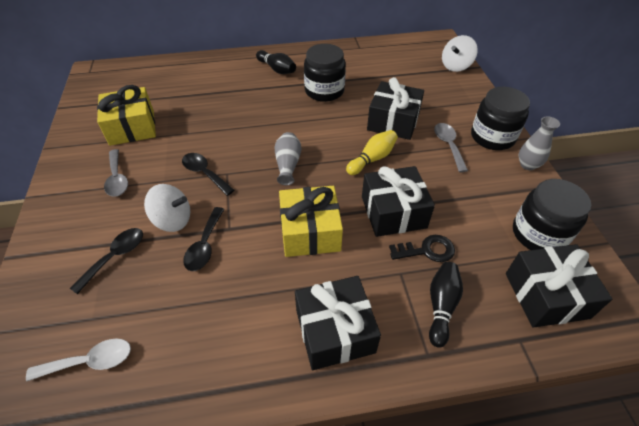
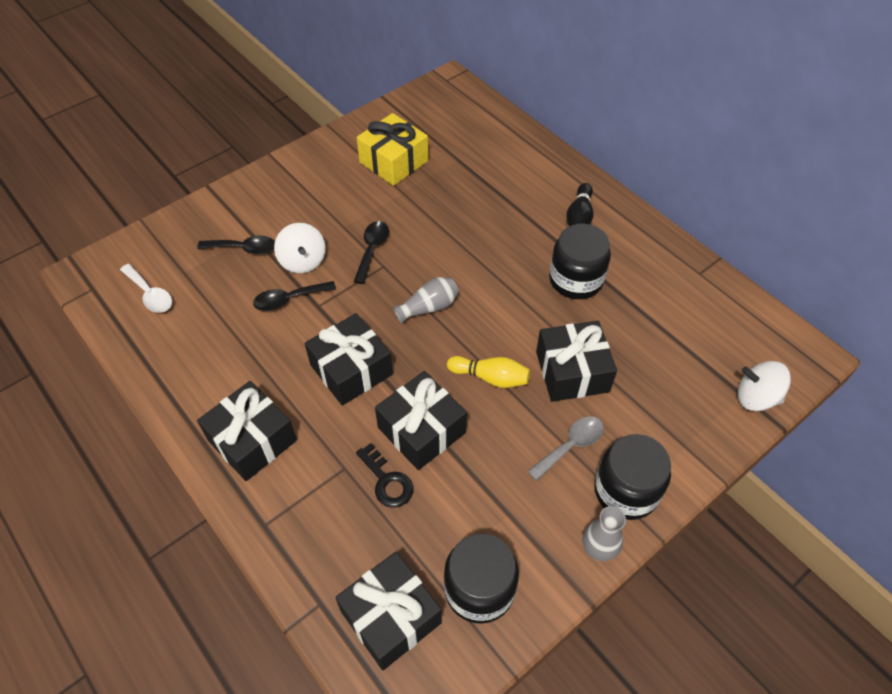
camera: 60 degrees right, 5 degrees up
grey spoon [104,149,128,197] -> none
yellow gift [279,186,343,257] -> black gift [305,313,393,406]
black bowling pin [429,262,463,348] -> none

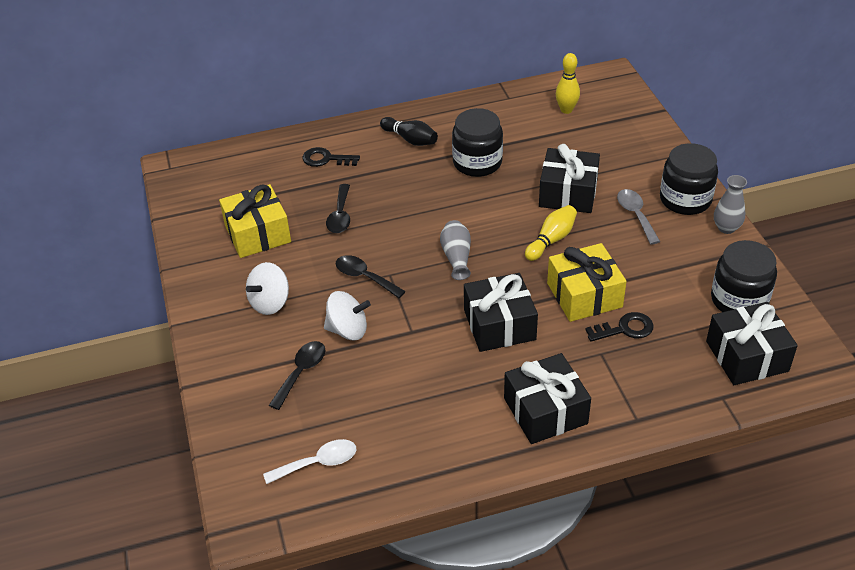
camera: 65 degrees left, 10 degrees down
black spoon [253,281,336,311] -> black spoon moved to [326,184,350,233]
black gift [375,371,467,470] -> yellow gift [547,243,627,322]
white spinning top [738,361,791,411] -> white spinning top moved to [246,262,289,315]
none -> black key [303,147,360,167]
none -> yellow bowling pin [556,53,580,114]

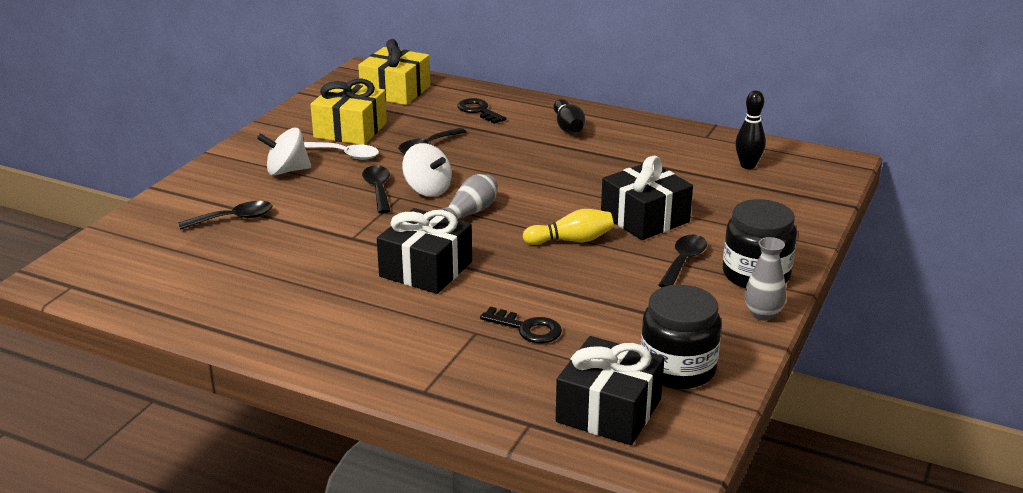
camera: 40 degrees right, 15 degrees down
white spoon [263,439,357,484] -> white spoon moved to [304,142,379,160]
white spinning top [324,291,371,340] -> white spinning top moved to [402,143,452,197]
black jar [452,108,503,177] -> none
black gift [504,353,591,444] -> none
yellow gift [547,243,627,322] -> yellow gift moved to [358,39,430,105]
yellow bowling pin [556,53,580,114] -> black bowling pin [735,90,766,169]
grey spoon [617,189,660,245] -> black spoon [658,235,707,288]

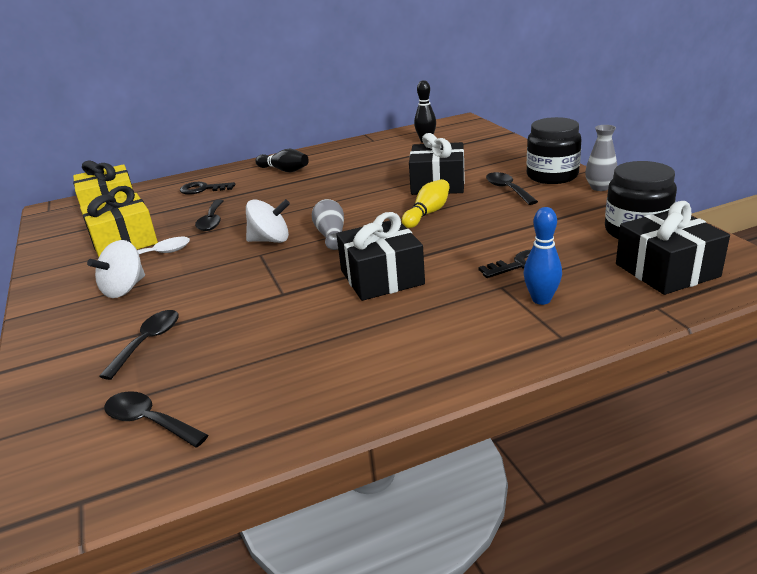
camera: 45 degrees left, 0 degrees up
black spoon [362,166,391,214] -> black spoon moved to [104,391,208,447]
none -> blue bowling pin [524,207,562,305]

